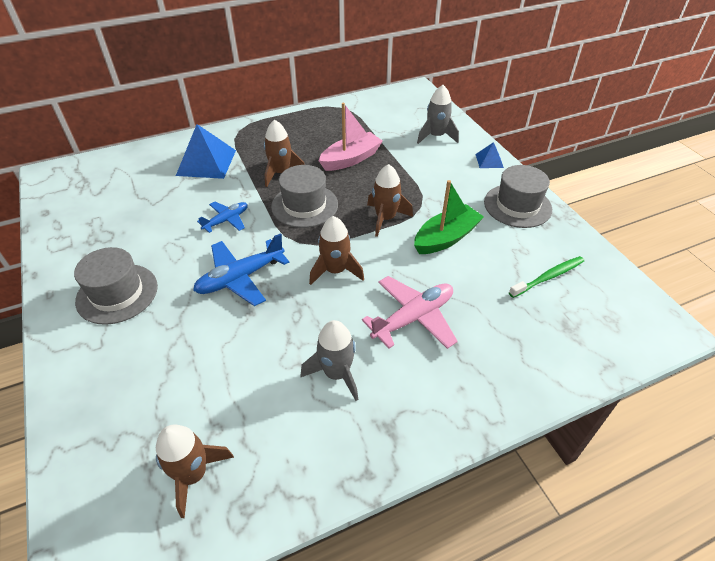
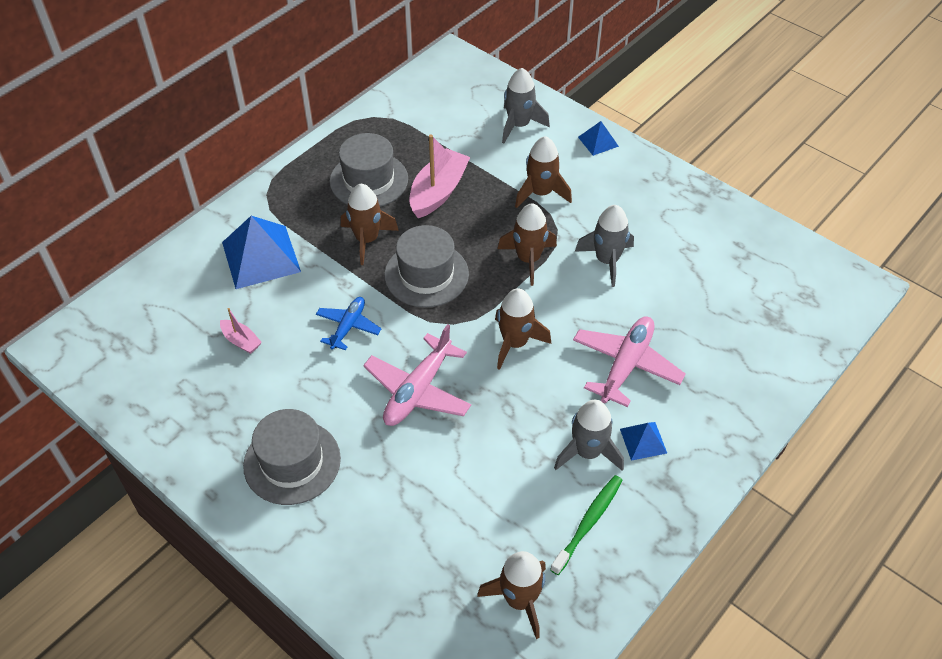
camera: 25 degrees left, 5 degrees up
blue plane [193,233,290,306] -> pink plane [363,324,471,426]
green boat [414,180,484,254] -> grey rocket [575,205,634,287]
grey hat [484,165,552,228] -> grey hat moved to [330,133,408,207]
green toothbrush [509,256,584,298] -> green toothbrush moved to [550,475,623,575]
none -> pink boat [220,308,262,354]
none -> brown rocket [515,136,572,208]
none -> blue pyramid [620,422,667,461]

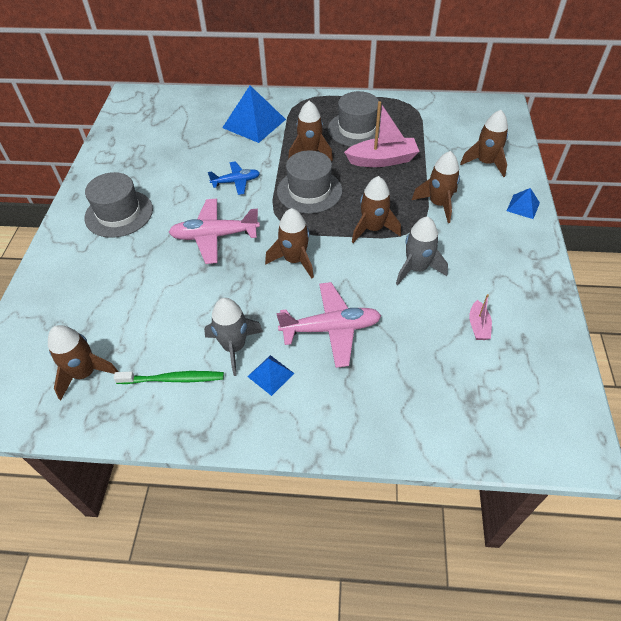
camera: 55 degrees right, 0 degrees up
pink boat [220,308,262,354] -> pink boat moved to [469,294,492,340]
grey rocket [502,68,550,143] -> brown rocket [460,110,508,177]

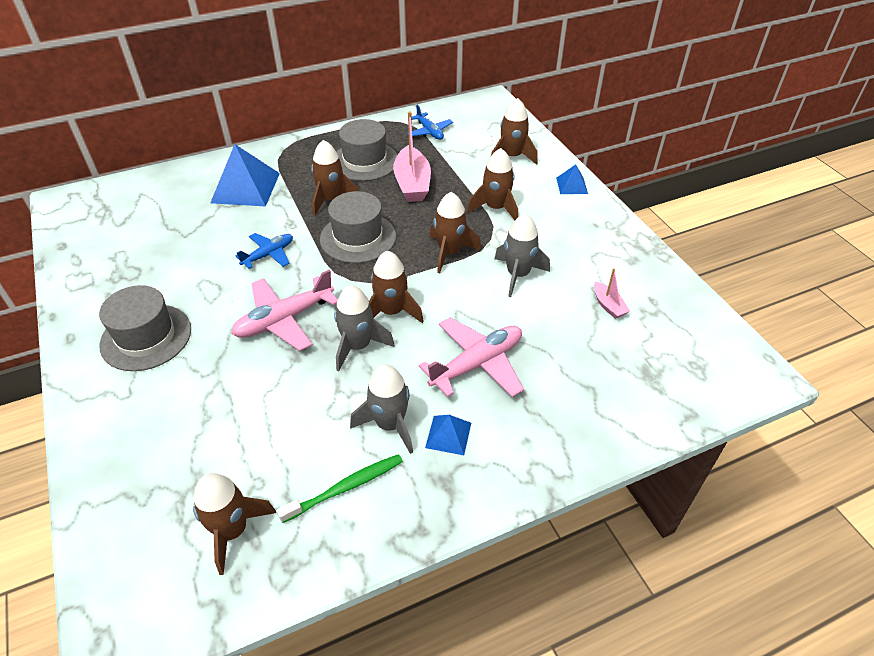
camera: 30 degrees left, 5 degrees down
pink boat [344,101,419,167] -> pink boat turned 120 degrees clockwise [393,111,431,202]
none -> grey rocket [334,285,395,371]
none -> blue plane [407,105,453,140]

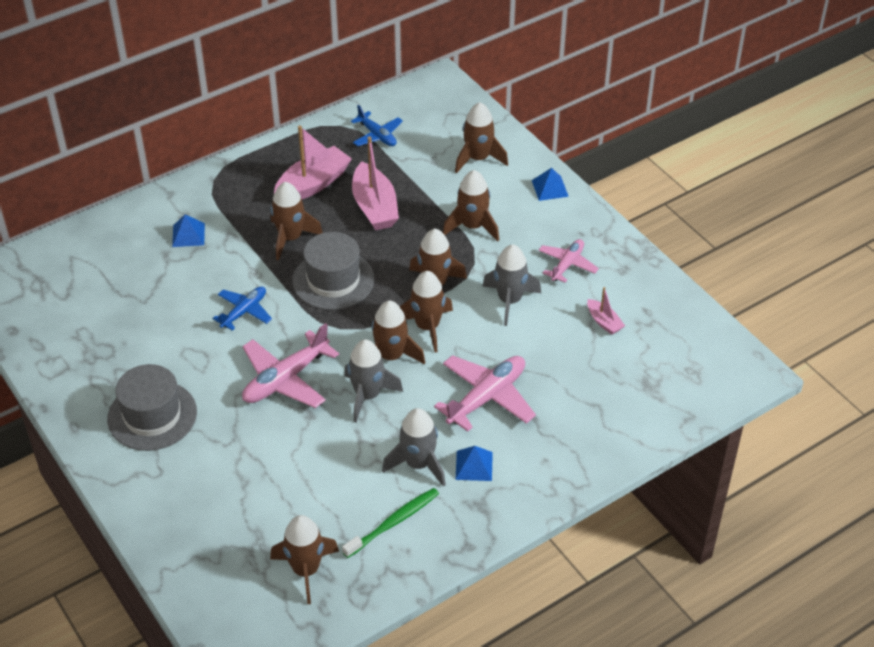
camera: 10 degrees left, 0 degrees up
blue pyramid [210,144,280,206] -> blue pyramid [172,214,205,247], size x0.50
grey hat [337,119,397,181] -> pink boat [274,126,352,199]
none -> brown rocket [399,271,453,353]
none -> pink plane [538,239,599,283]

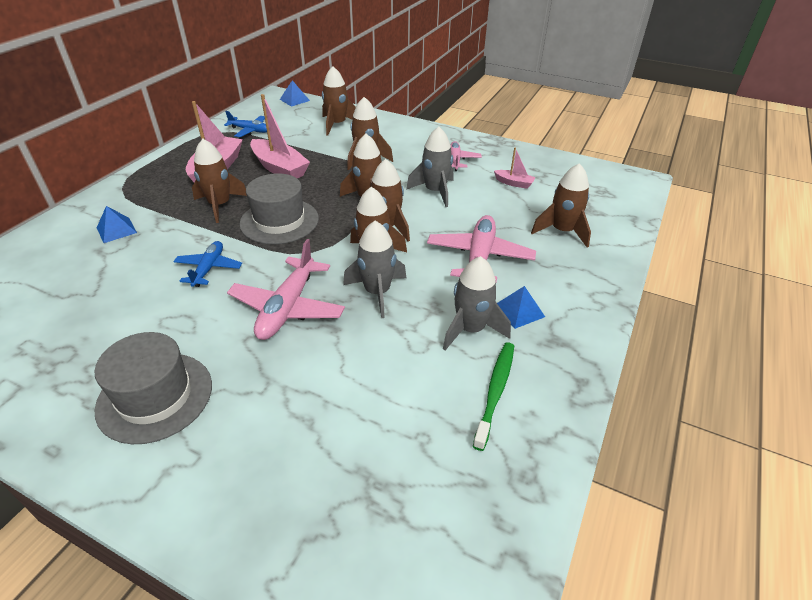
camera: 30 degrees left, 5 degrees down
brown rocket [270,515,339,604] -> brown rocket moved to [531,163,591,248]
blue pyramid [532,168,569,201] -> blue pyramid moved to [280,80,310,107]

